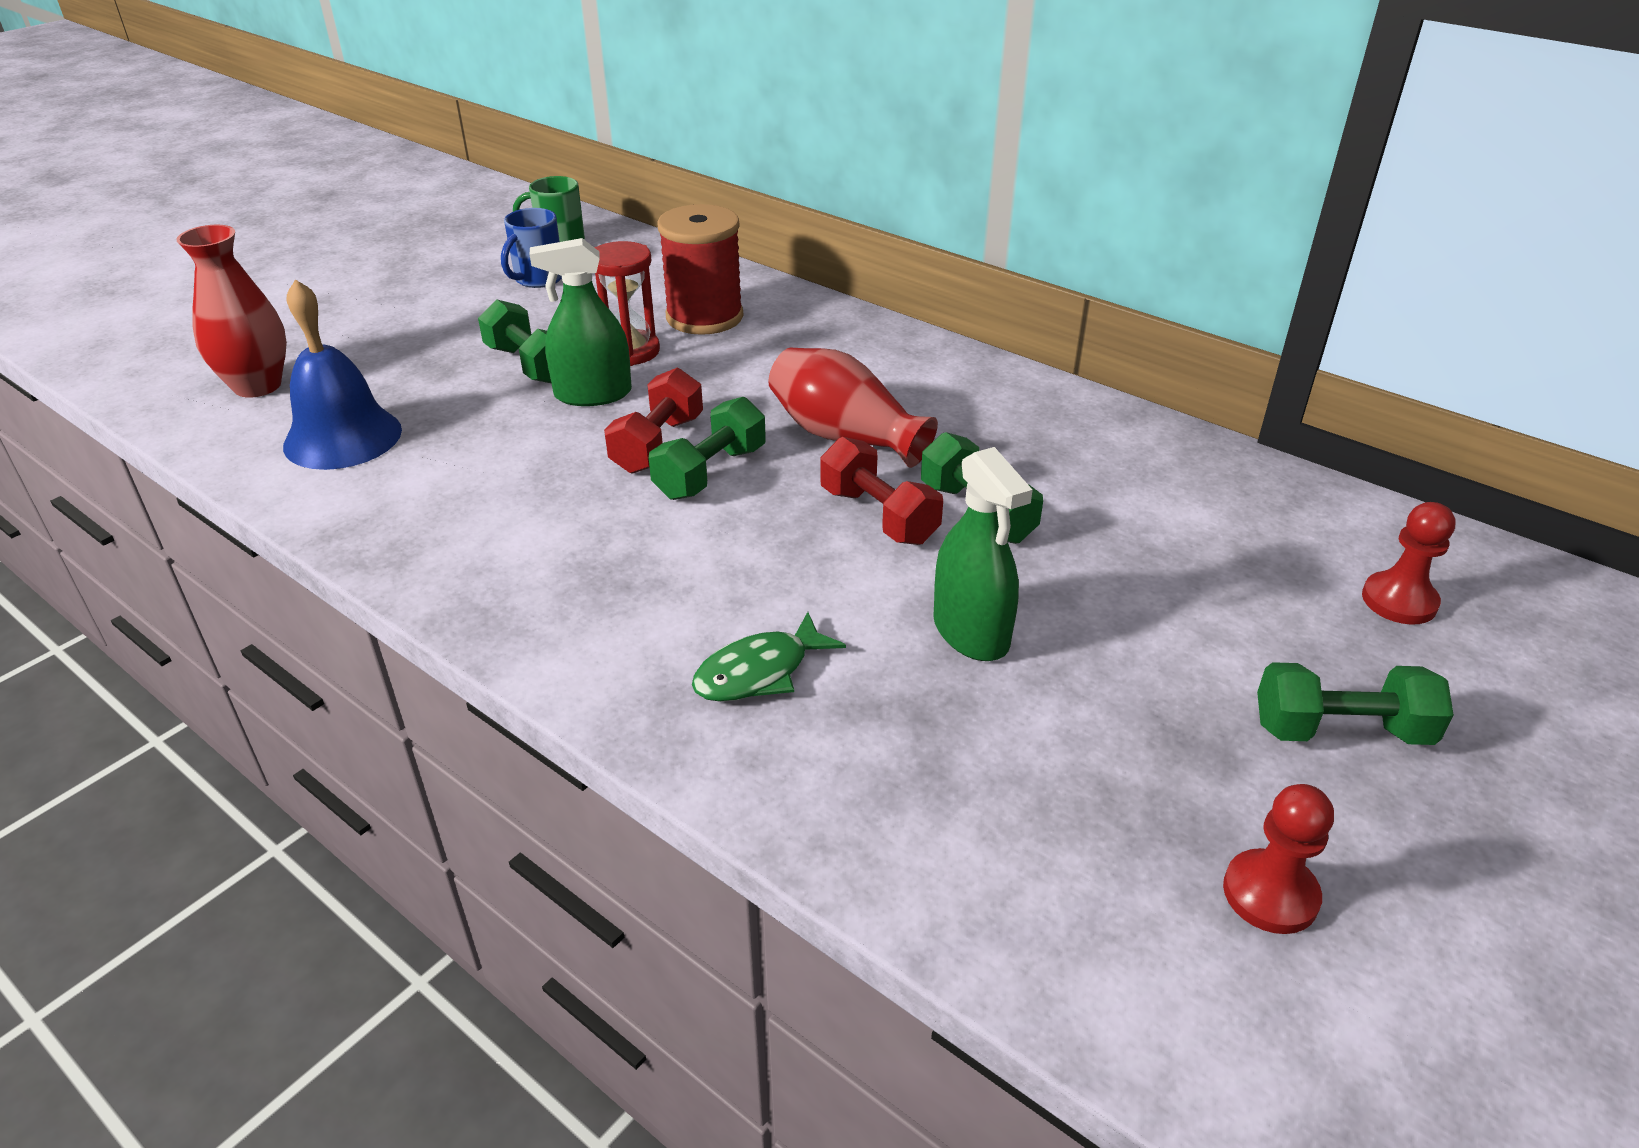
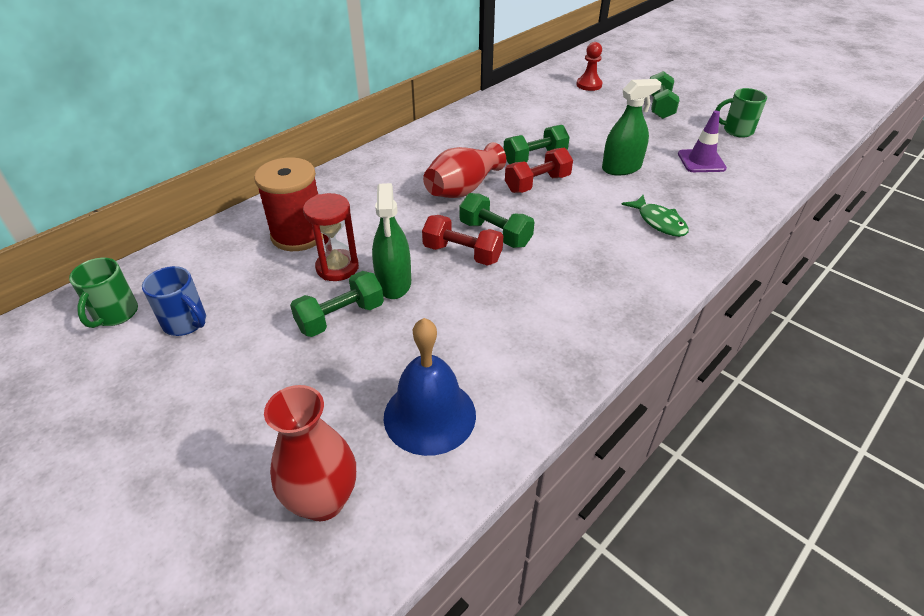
camera: 85 degrees left, 5 degrees up
red pawn [1223,784,1334,934] -> green mug [715,88,767,138]
none -> purple traffic cone [678,111,727,172]

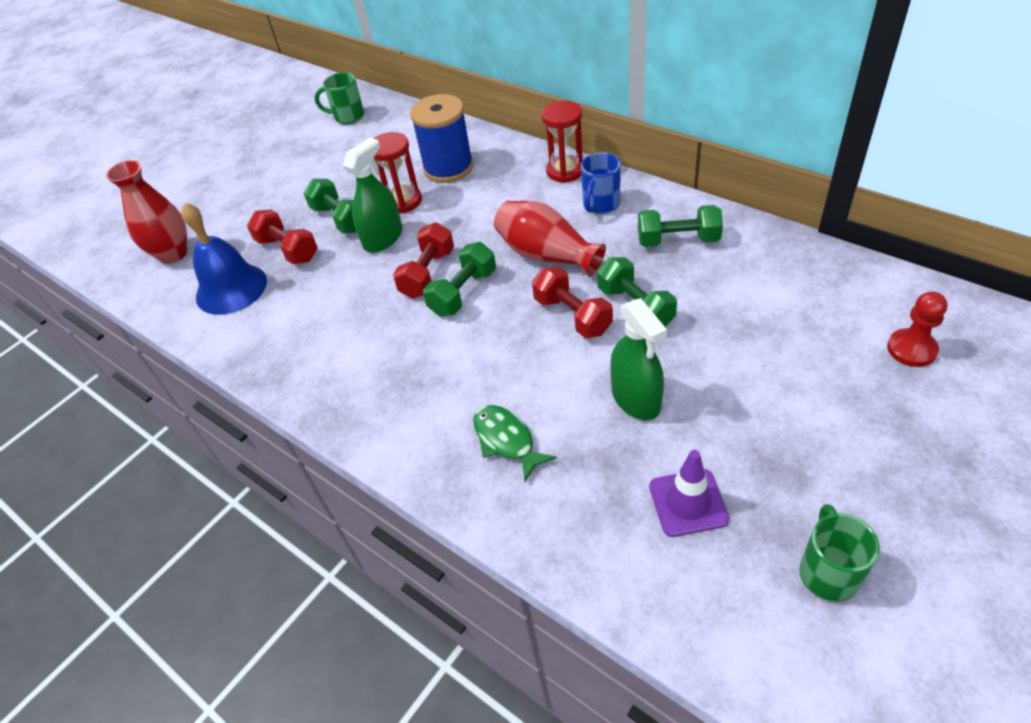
camera: 90 degrees right, 5 degrees up
blue mug [142,266,206,336] -> blue mug moved to [581,152,621,214]
red spool [254,157,324,251] -> blue spool [410,94,474,183]
green spray bottle [372,183,411,299] -> green spray bottle turned 135 degrees clockwise [343,138,402,252]
green fish [621,195,689,237] -> green fish turned 90 degrees clockwise [473,405,557,481]
green dumbbell [650,71,680,119] -> green dumbbell moved to [638,205,723,247]
none -> red dumbbell [247,210,318,265]
none -> red hourglass [541,100,583,183]

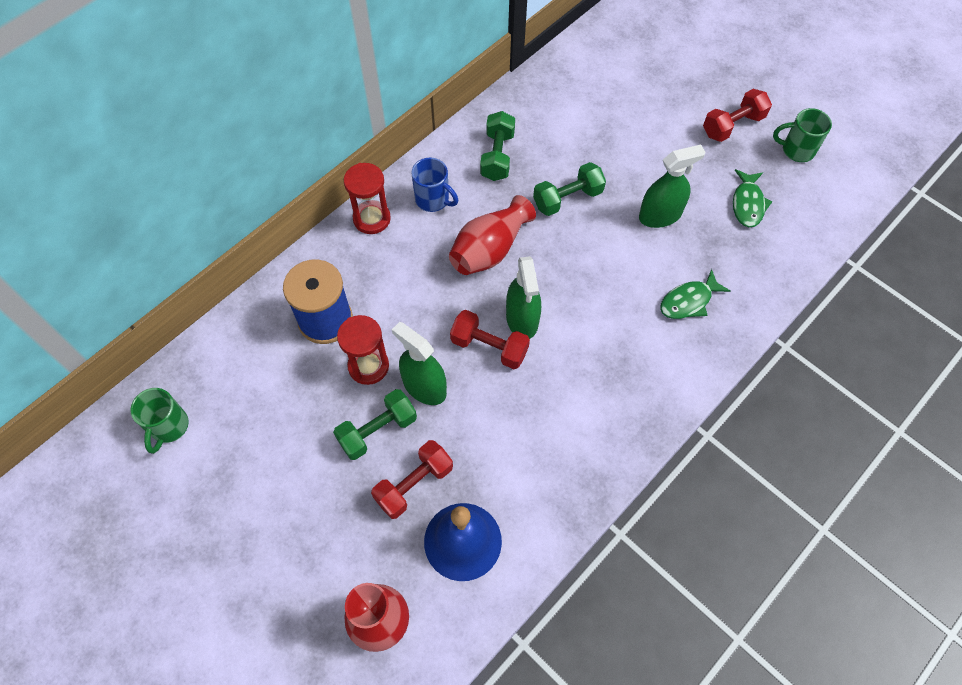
camera: 90 degrees left, 15 degrees up
green dumbbell [423,242,496,317] -> green spray bottle [506,256,541,339]
red dumbbell [532,267,613,338] -> red dumbbell moved to [703,89,772,142]
purple traffic cone [649,450,729,537] -> green fish [733,169,772,227]
red pawn [887,291,947,367] -> none

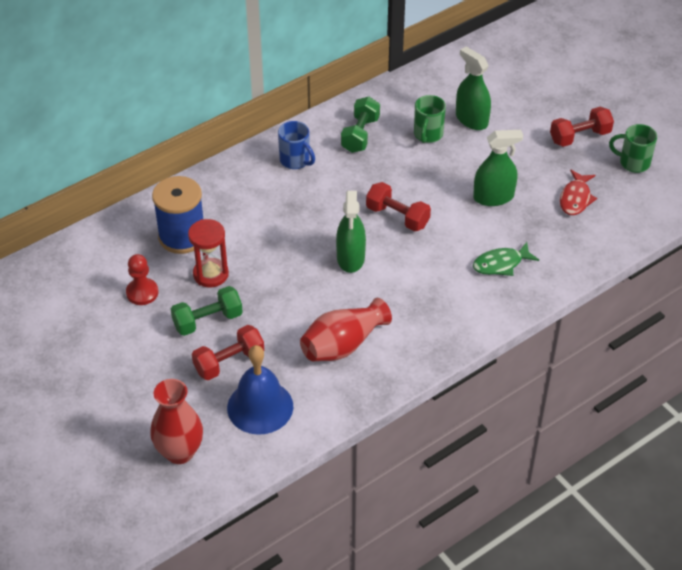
camera: 10 degrees right, 15 degrees down
green mug [131,388,189,454] -> green mug moved to [414,95,446,143]
red hourglass [344,163,391,234] -> none
green spray bottle [392,322,447,405] -> green spray bottle moved to [456,47,491,130]
red vase [449,195,536,275] -> red vase moved to [300,298,392,361]
red dumbbell [450,310,530,369] -> red dumbbell moved to [366,182,431,232]
green dumbbell [533,162,606,216] -> none
green fish [733,169,772,227] -> red fish [560,169,597,215]
none -> red pawn [126,254,158,305]

